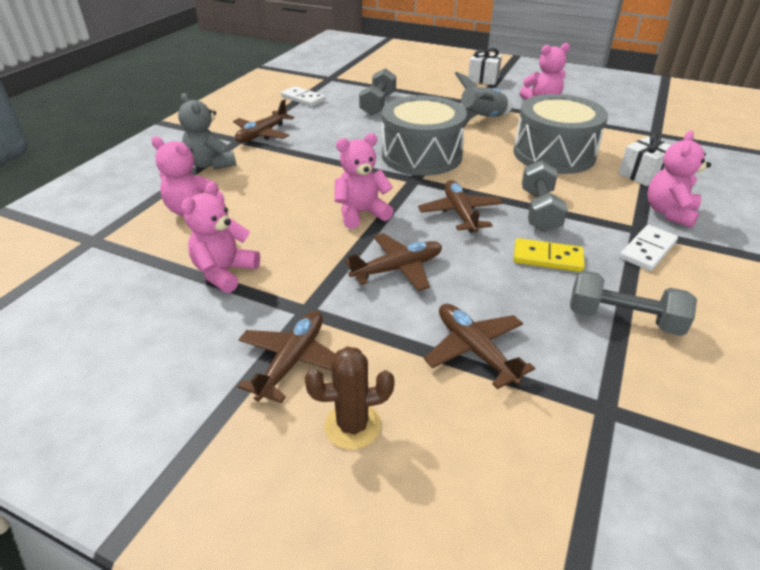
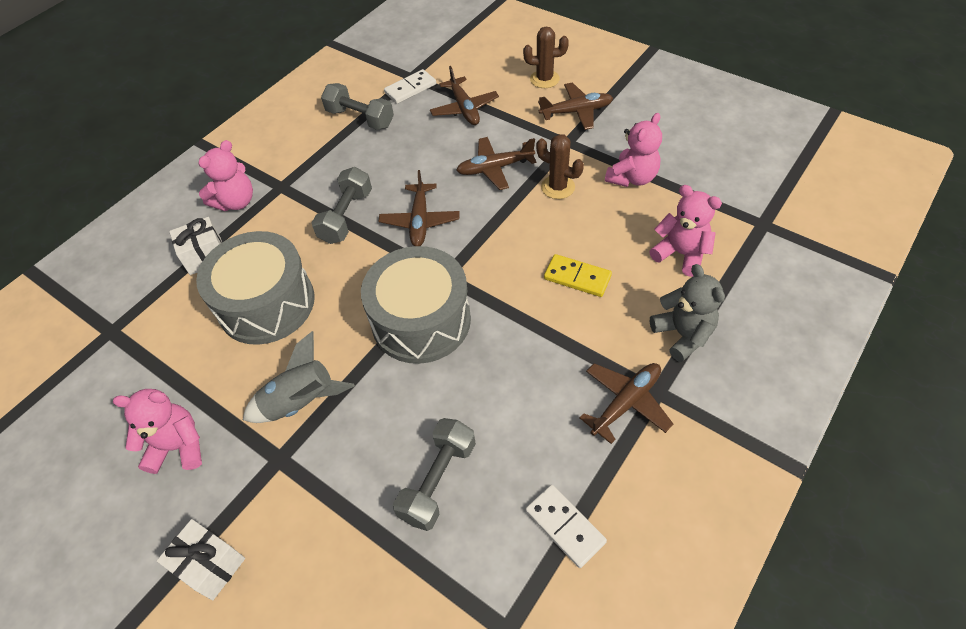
camera: 165 degrees left, 15 degrees up
brown plane [237,311,335,403] -> brown plane turned 135 degrees counterclockwise [538,83,613,130]
pink teddy bear [334,133,393,229] -> none
yellow domino [514,238,585,272] -> yellow domino moved to [544,254,612,297]
white domino [619,225,678,271] -> white domino moved to [384,69,436,104]
none -> brown cactus [536,134,584,199]

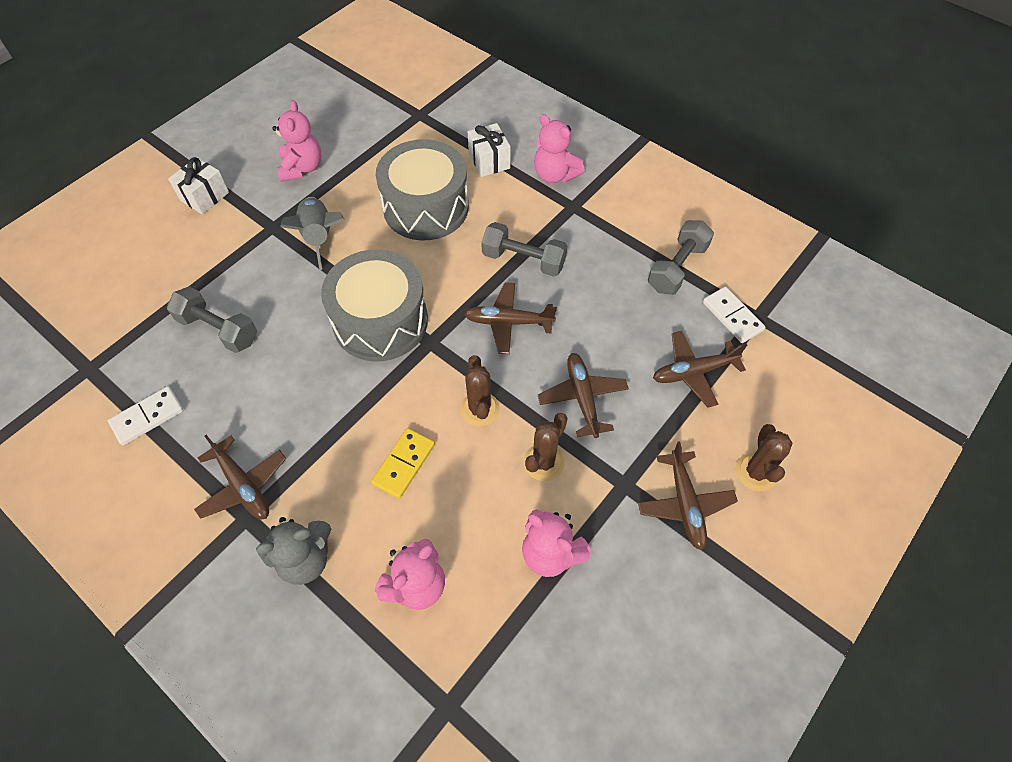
camera: 90 degrees right, 5 degrees up
none -> brown cactus [460,355,500,427]

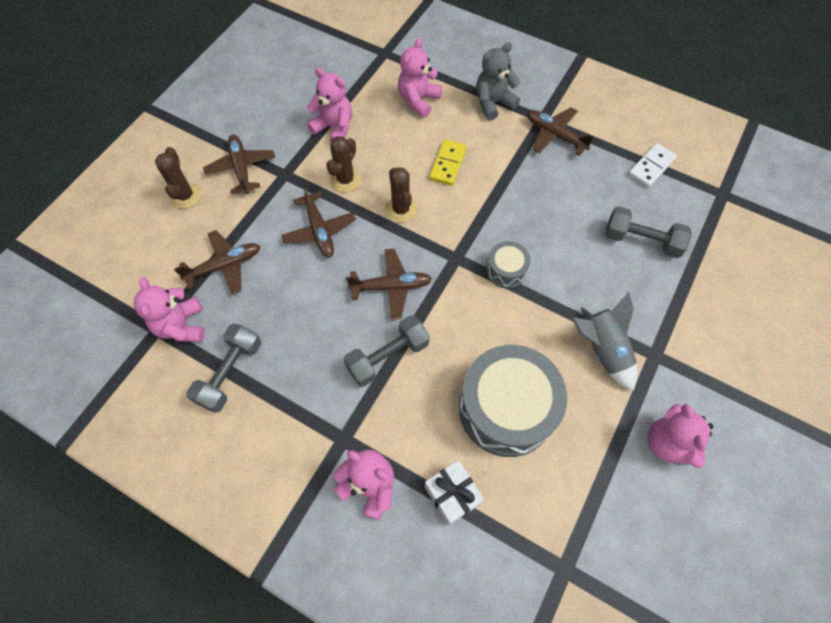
camera: 170 degrees right, 5 degrees up
white gift [168,157,229,214] -> none
grey drum [321,249,428,362] -> grey drum [486,241,531,288], size x0.47
grey dumbbell [481,222,567,276] -> grey dumbbell turned 45 degrees counterclockwise [343,315,430,387]
white domino [703,287,765,343] -> pink teddy bear [134,277,205,342]

